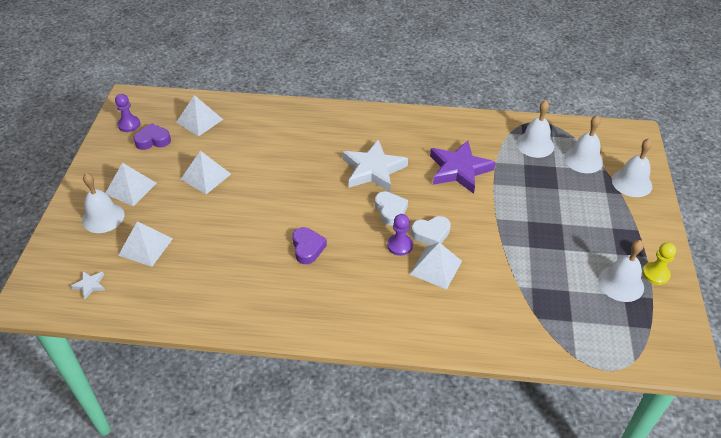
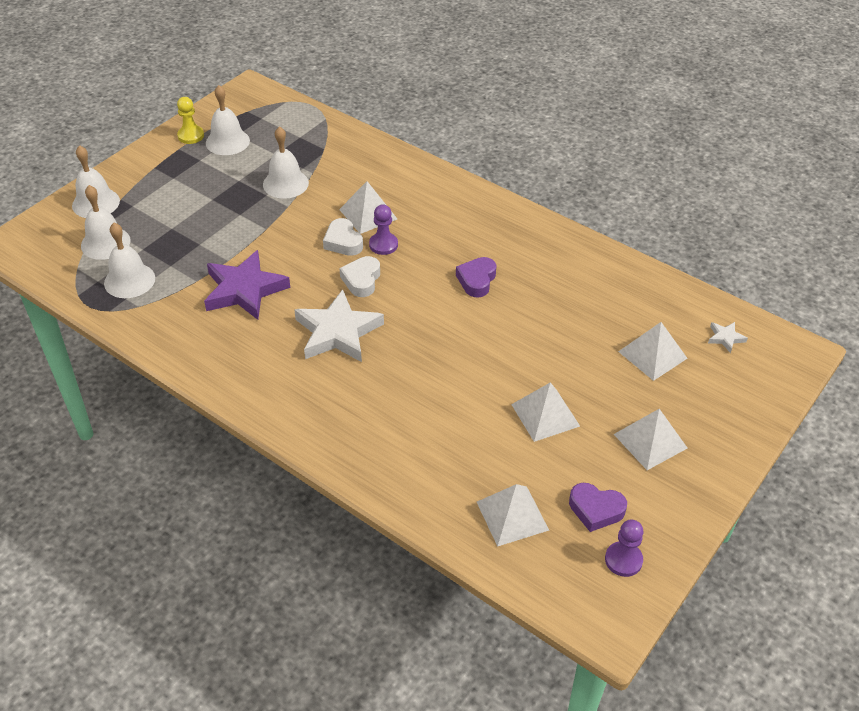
camera: 150 degrees left, 0 degrees up
white bell [82,173,124,233] -> white bell moved to [263,126,309,199]
white heart [411,216,451,245] -> white heart turned 135 degrees counterclockwise [323,218,363,256]

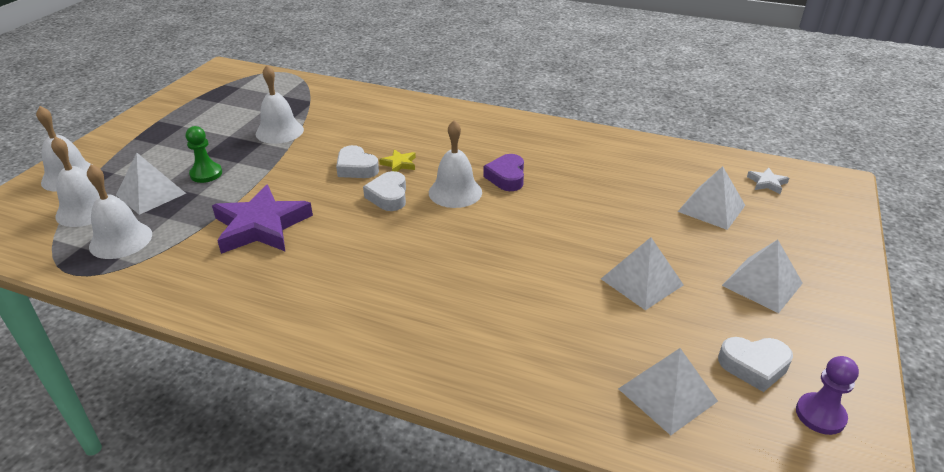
camera: 15 degrees left, 10 degrees down
yellow pawn [177,97,204,144] -> none
white bell [206,85,250,155] -> white bell moved to [429,120,482,208]
white star [294,289,384,362] -> none
white pyramid [339,181,397,234] -> white pyramid moved to [116,153,186,215]
purple pawn [369,204,398,255] -> yellow star [379,149,416,172]
purple heart [569,483,627,532] -> white heart [718,337,793,392]
none -> green pawn [186,126,222,183]

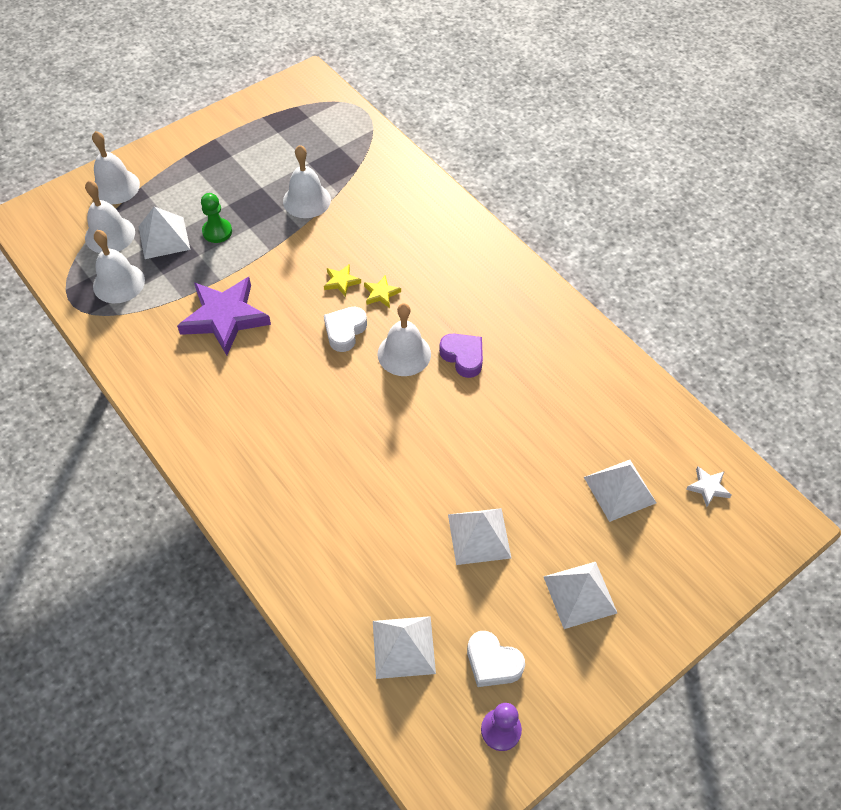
camera: 30 degrees right, 20 degrees up
white heart [336,145,379,178] -> yellow star [324,264,361,297]
purple heart [483,154,524,191] -> purple heart turned 105 degrees clockwise [439,334,483,378]

